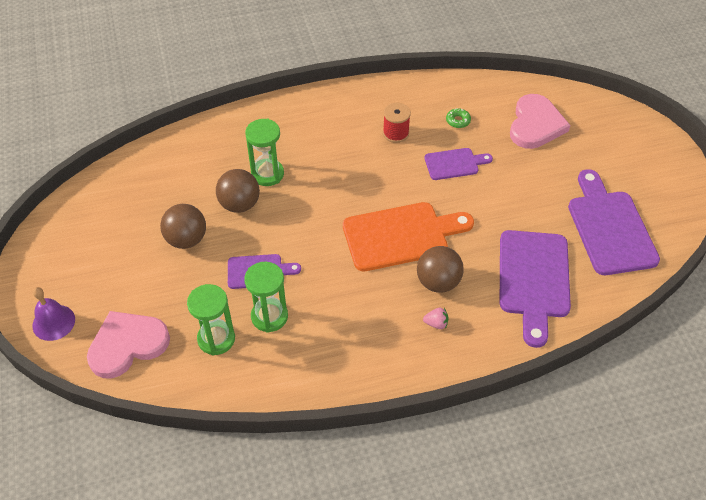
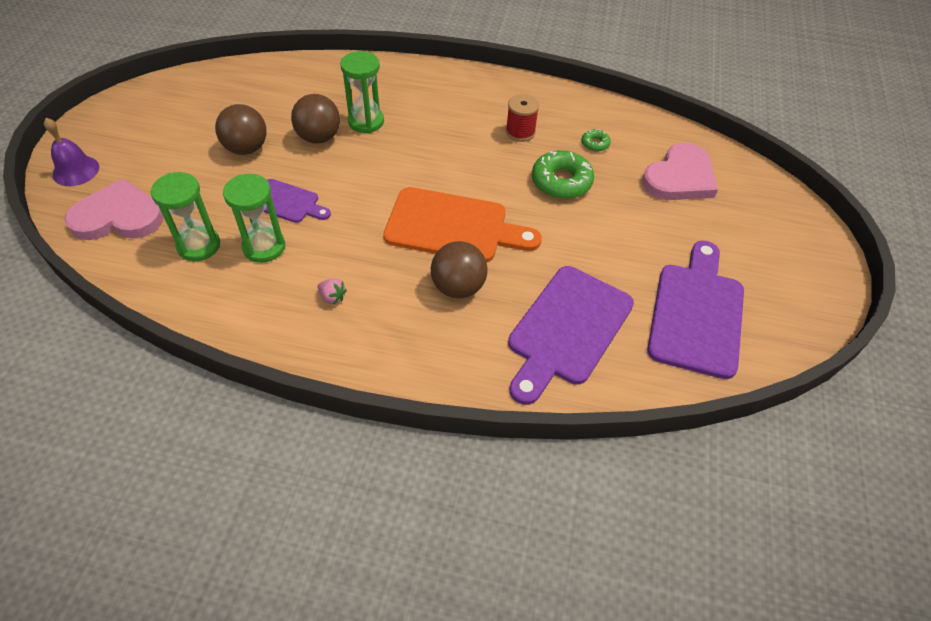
camera: 25 degrees right, 0 degrees up
pink strawberry [423,308,449,329] -> pink strawberry moved to [317,278,347,304]
purple cutting board [425,148,493,180] -> green donut [532,150,594,199]

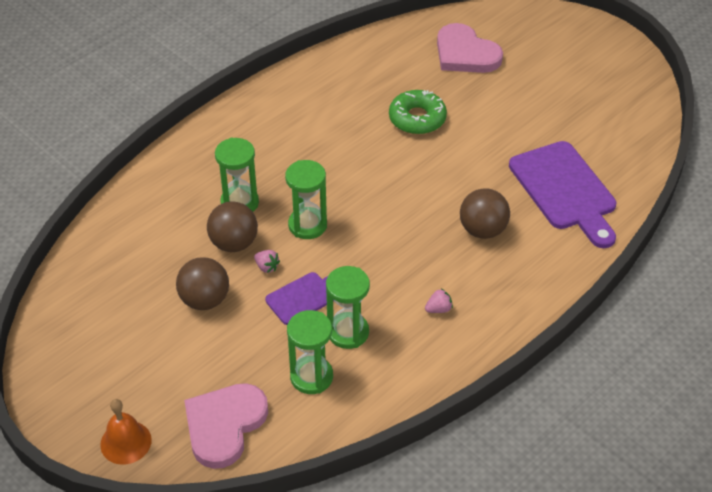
camera: 55 degrees left, 5 degrees down
purple bell [44,118,99,186] -> orange bell [100,399,152,465]
orange cutting board [383,187,542,262] -> none
red spool [506,94,539,142] -> none
green donut [581,129,611,152] -> none
pink heart [642,143,718,200] -> pink heart turned 150 degrees clockwise [437,23,503,73]
purple cutting board [647,241,744,379] -> none
none -> pink strawberry [254,250,280,273]
none -> green hourglass [285,160,327,239]

